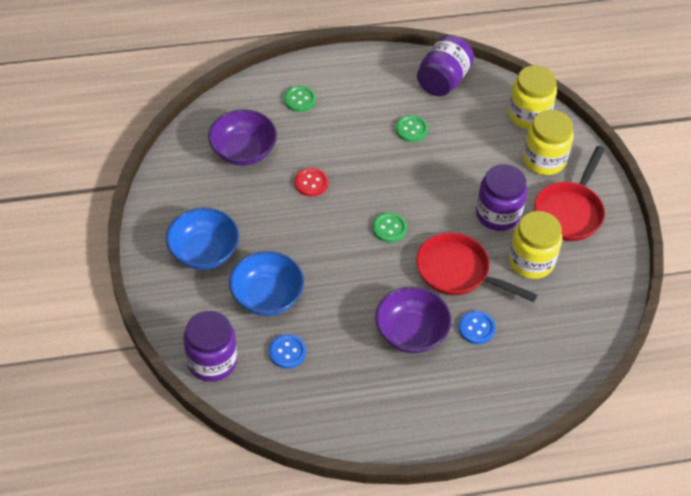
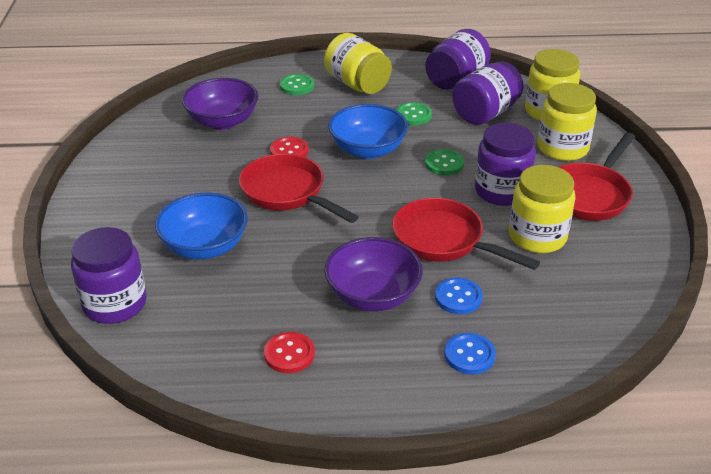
camera: 10 degrees right, 15 degrees down
blue bowl [166,208,239,270] -> blue bowl moved to [329,104,408,159]
blue button [269,334,306,369] -> blue button moved to [444,333,496,374]
green button [372,212,407,243] -> green button moved to [425,149,465,175]
none -> red pan [239,154,359,223]
none -> red button [264,332,315,373]
none -> yellow jar [324,33,392,94]
none -> purple jar [452,61,523,125]

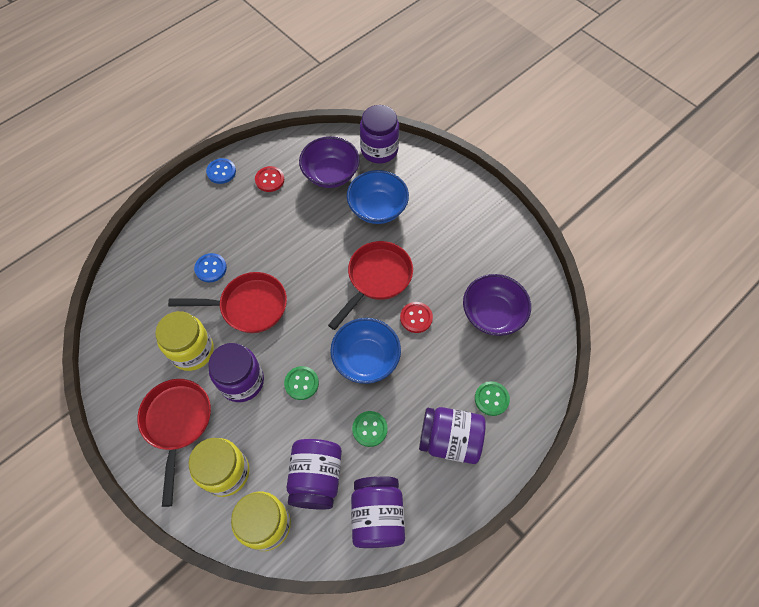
camera: 140 degrees right, 25 degrees up
red pan [239,154,359,223] -> red pan turned 60 degrees counterclockwise [328,241,413,330]
yellow jar [324,33,392,94] -> purple jar [419,407,486,464]
purple bowl [324,237,423,311] -> purple bowl moved to [299,136,360,188]
blue button [444,333,496,374] -> blue button moved to [206,158,236,184]

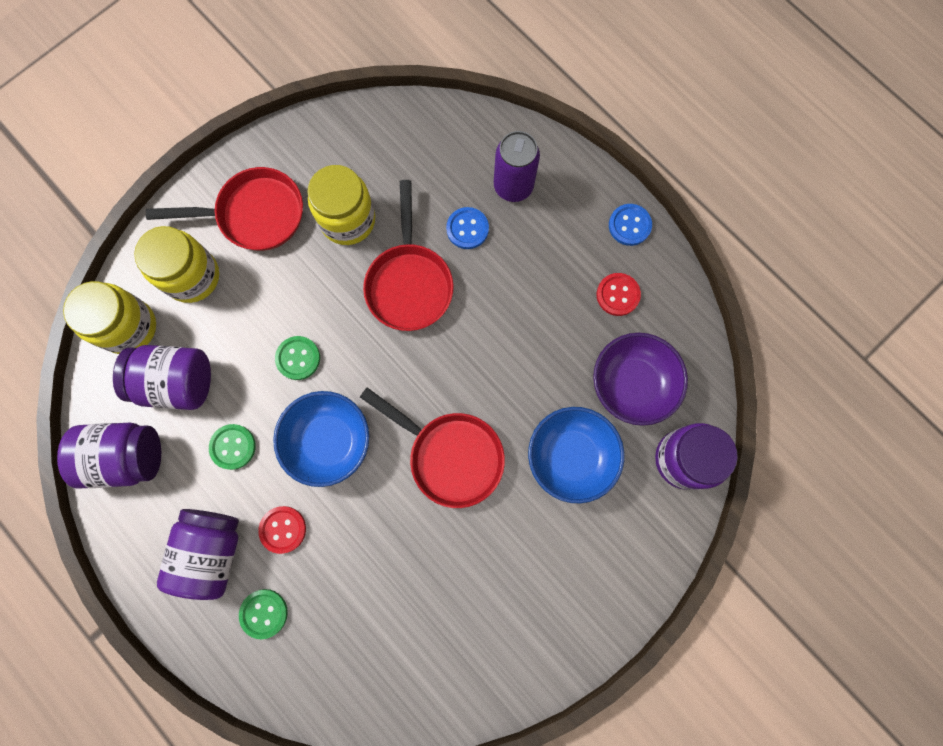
camera: 90 degrees right, 15 degrees up
purple jar [208,343,264,402] -> none
red button [400,302,433,333] -> red button moved to [258,506,306,554]
purple bowl [463,274,531,336] -> none
none -> purple can [494,131,540,202]

